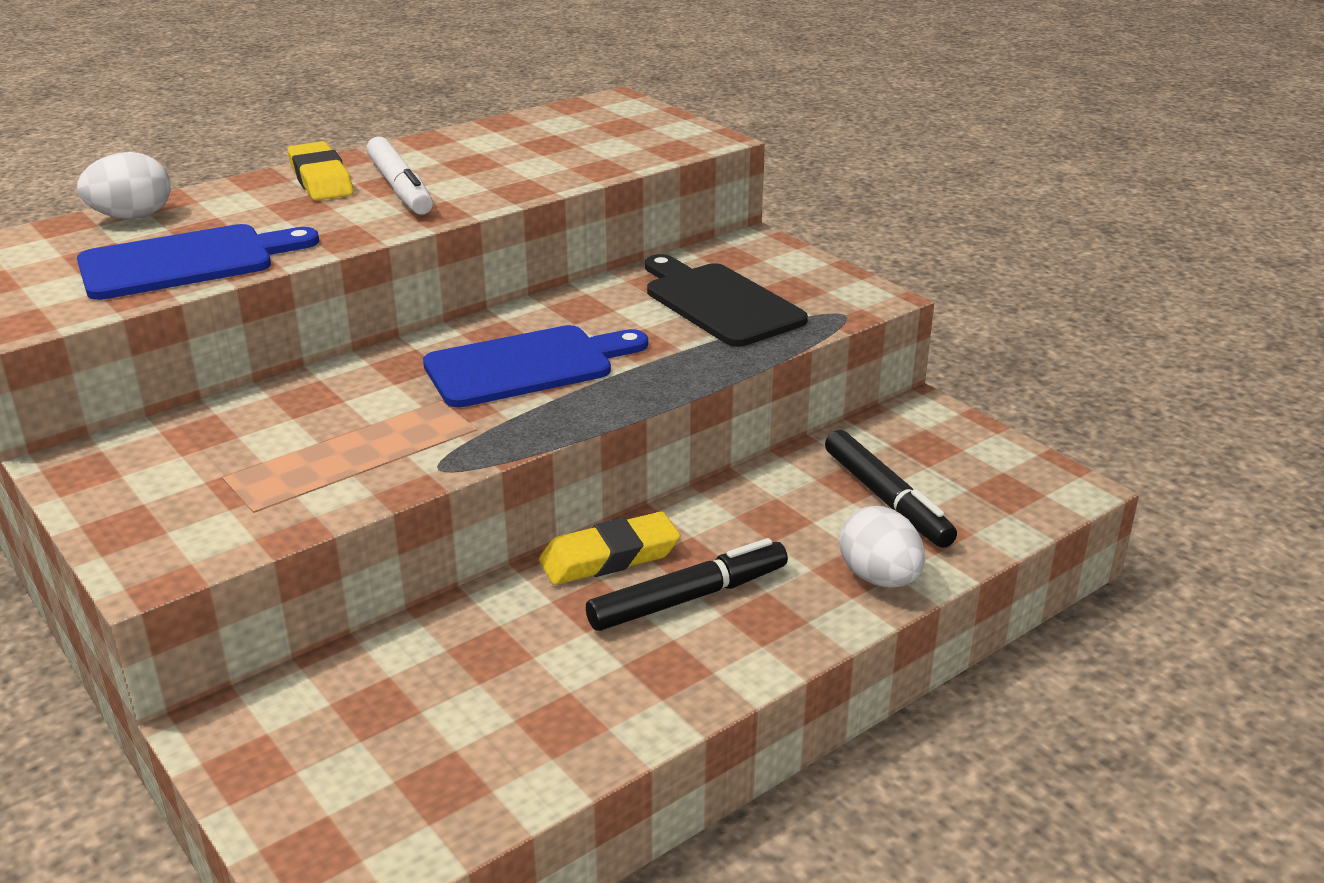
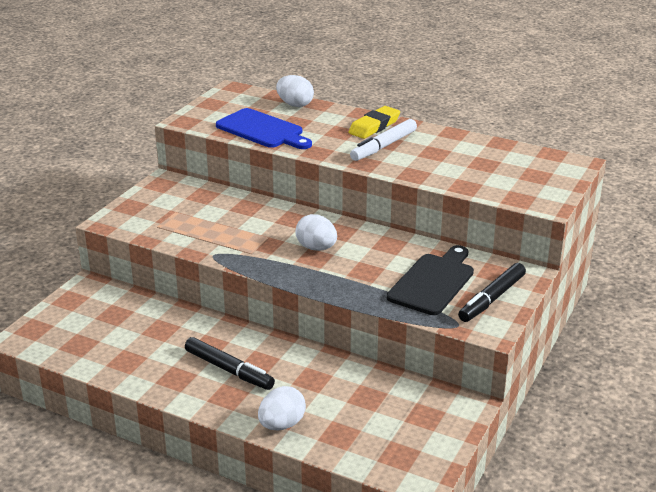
camera: 65 degrees right, 0 degrees up
blue cutting board [423,325,648,407] -> white egg [295,214,337,251]
yellow eraser [539,512,680,585] -> none
black marker [825,430,957,548] -> black marker moved to [458,263,526,322]

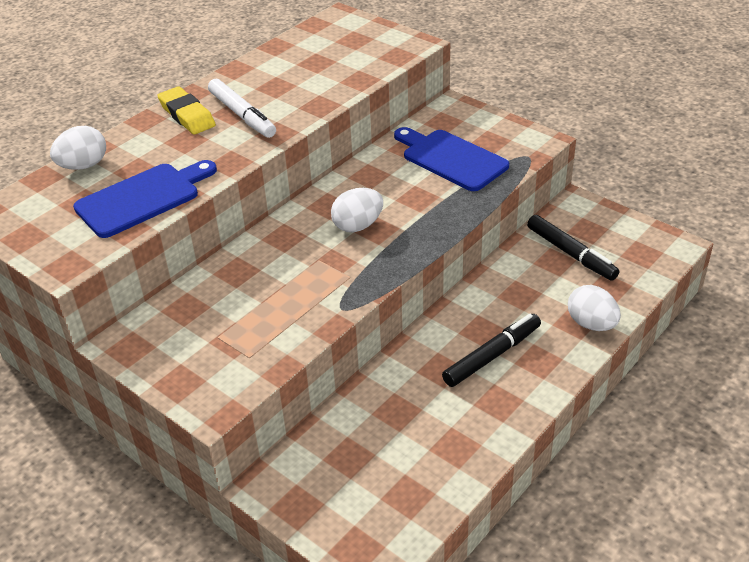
camera: 75 degrees left, 10 degrees up
black cutting board [387,245,474,315] -> blue cutting board [394,127,509,191]
black marker [458,263,526,322] -> black marker moved to [527,215,619,281]

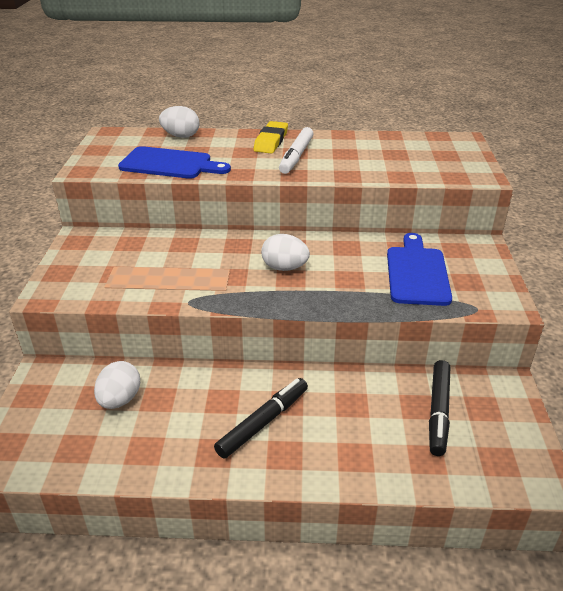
camera: 50 degrees right, 5 degrees down
black marker [442,314,541,387] -> black marker turned 60 degrees counterclockwise [214,378,308,459]
white egg [568,285,621,331] -> white egg moved to [94,361,140,409]

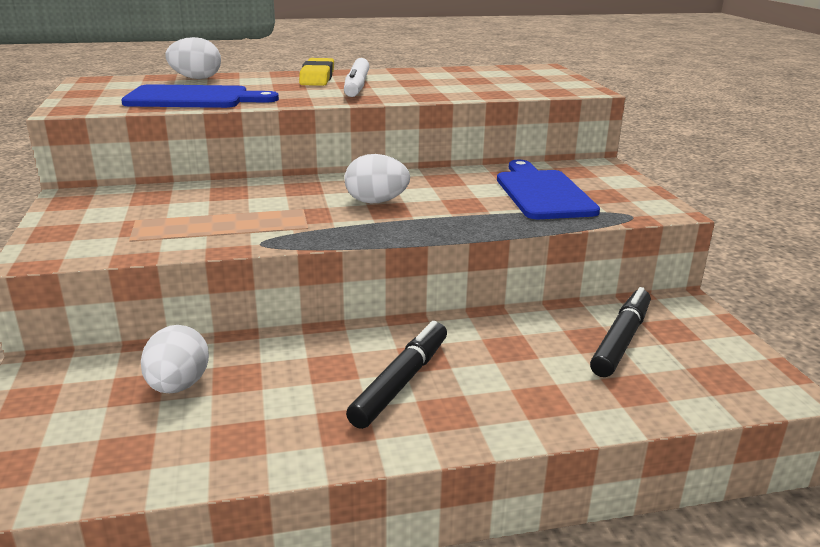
camera: 15 degrees left, 10 degrees down
black marker [429,360,450,456] -> black marker turned 150 degrees counterclockwise [590,287,651,377]

